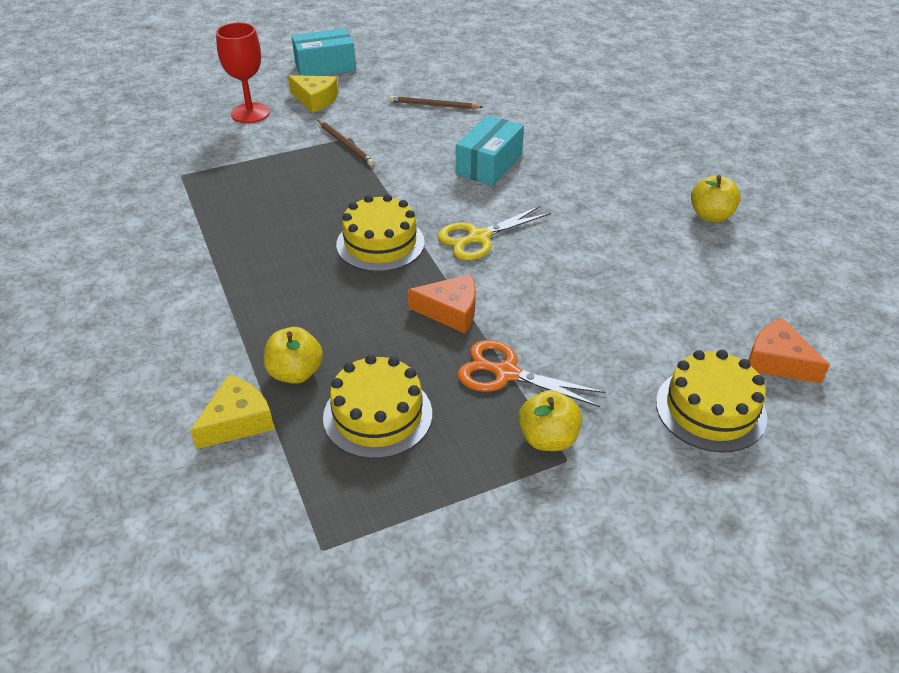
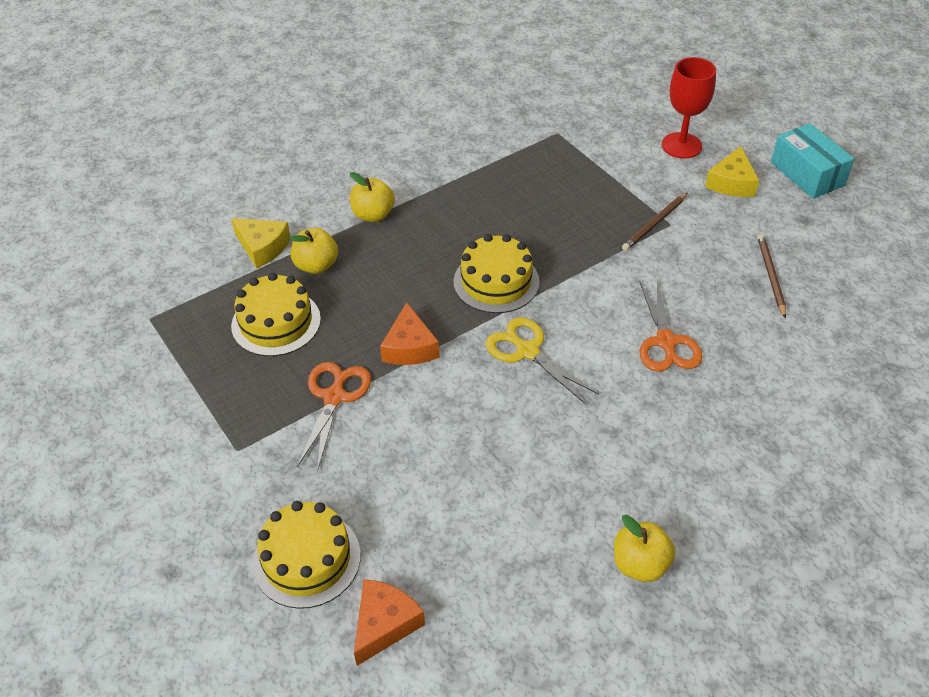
camera: 80 degrees right, 5 degrees up
turquoise box [456,115,524,186] -> orange scissors [639,279,703,372]
yellow apple [519,390,582,451] -> yellow apple moved to [350,172,395,222]

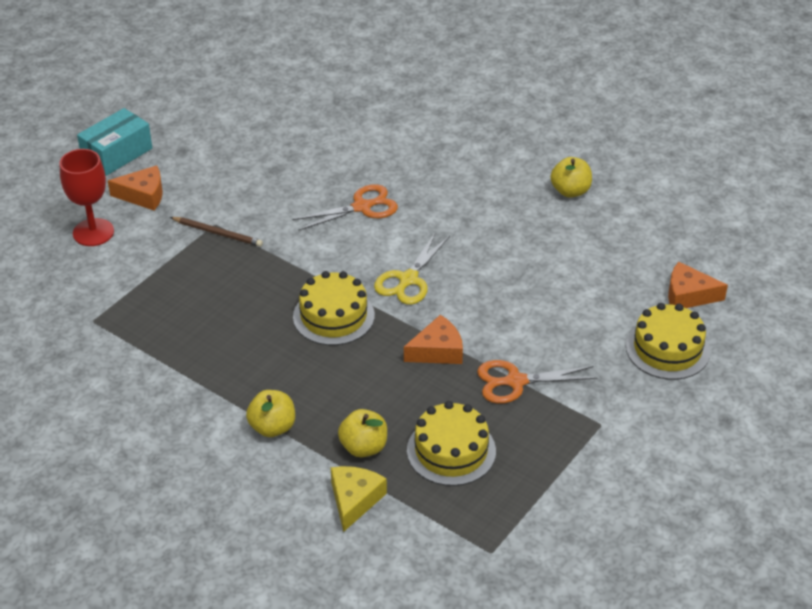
camera: 110 degrees left, 5 degrees down
yellow cheese [705,146,759,197] -> orange cheese [108,165,163,210]
brown pencil [758,234,786,318] -> none

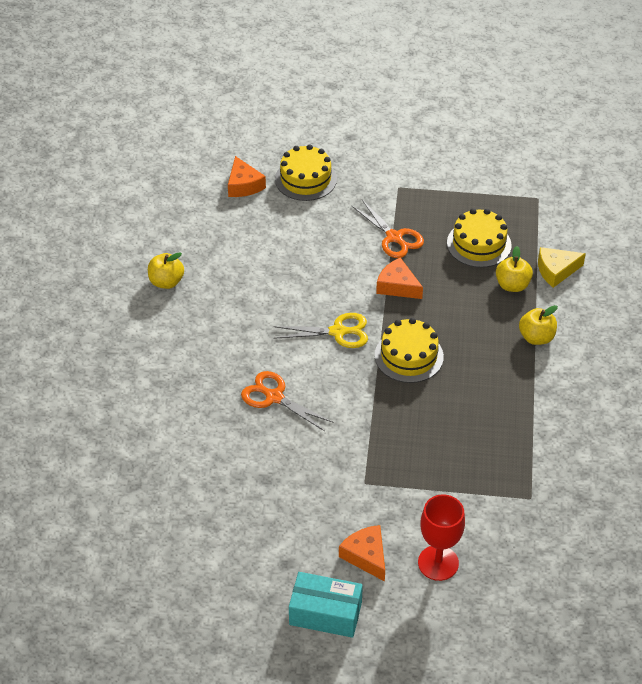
camera: 120 degrees left, 5 degrees up
brown pencil [170,217,263,247] -> none

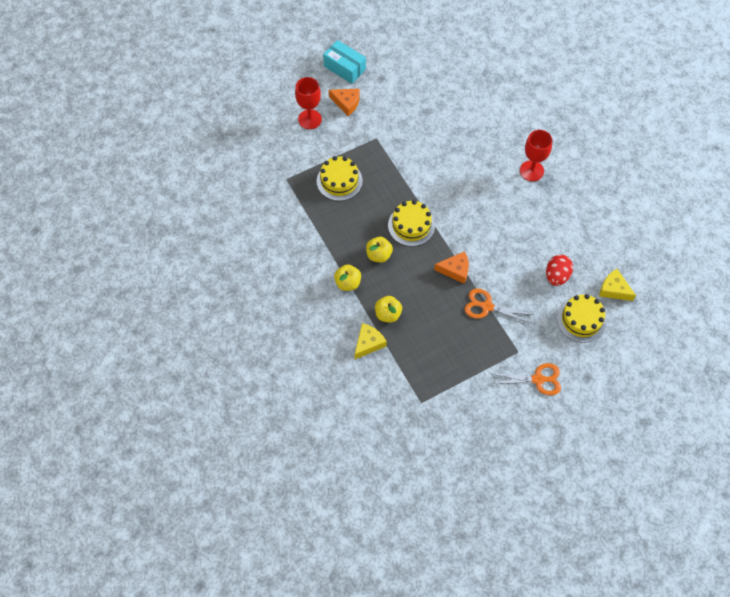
camera: 145 degrees right, 15 degrees up
yellow apple [148,253,184,289] -> yellow apple moved to [366,237,393,263]
orange cheese [228,156,266,197] -> yellow cheese [599,269,636,301]
orange scissors [241,371,333,431] -> orange scissors moved to [492,363,561,395]
yellow scissors [274,313,368,348] -> none
turquoise box [289,572,363,638] -> turquoise box turned 60 degrees clockwise [323,40,366,84]
yellow cake [447,208,512,268] -> yellow cake moved to [317,156,363,201]
none -> red goblet [520,130,552,181]
none -> red egg [546,255,573,286]

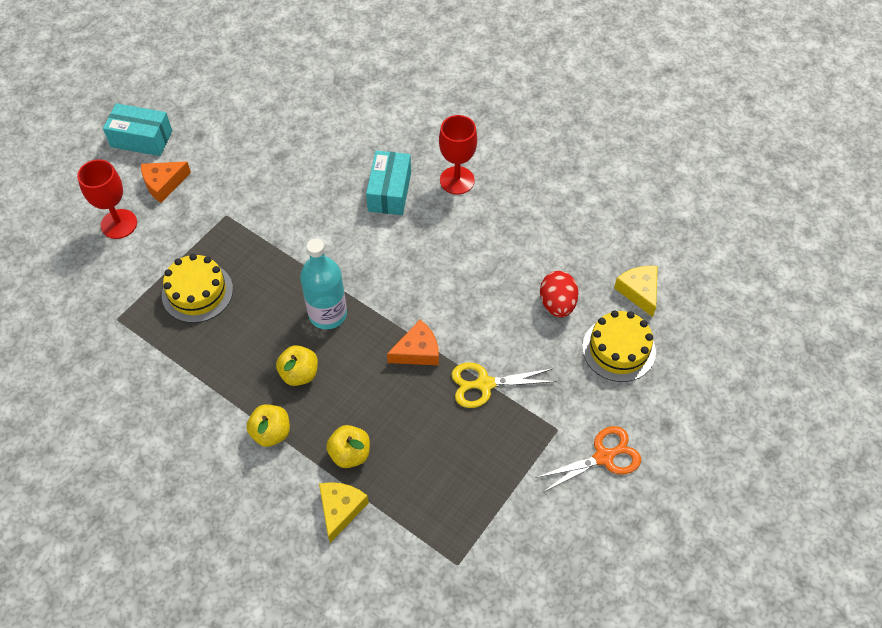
camera: 25 degrees left, 5 degrees down
orange cheese [329,89,360,116] -> orange cheese turned 150 degrees clockwise [141,161,191,203]
yellow cake [388,200,435,246] -> turquoise bottle [300,239,347,329]
orange scissors [465,289,534,323] -> yellow scissors [451,363,556,408]
yellow cheese [599,269,636,301] -> yellow cheese turned 60 degrees clockwise [614,266,658,317]
none -> turquoise box [366,150,411,215]

